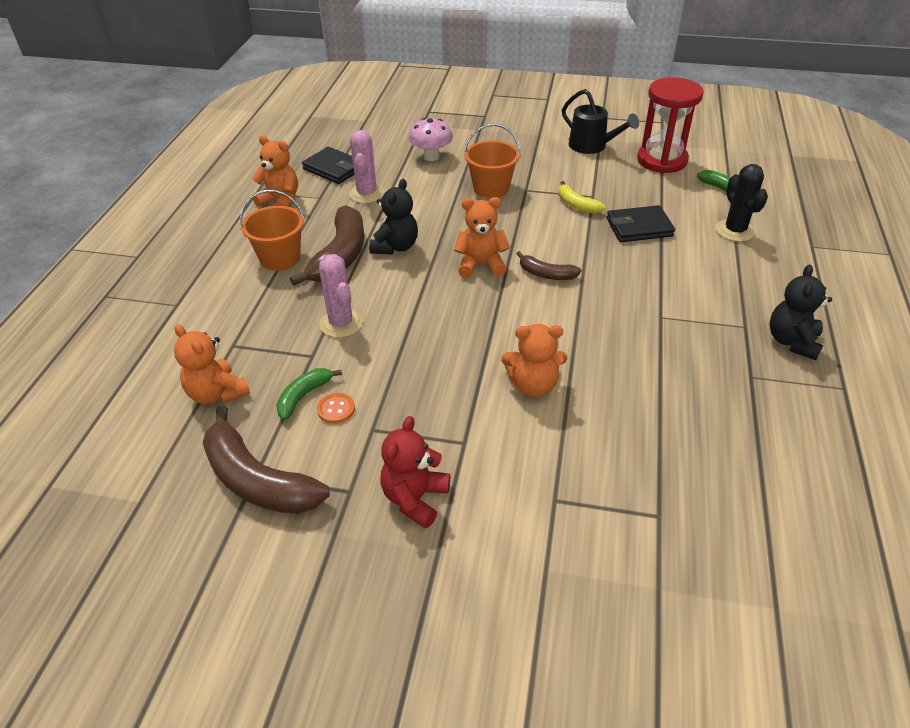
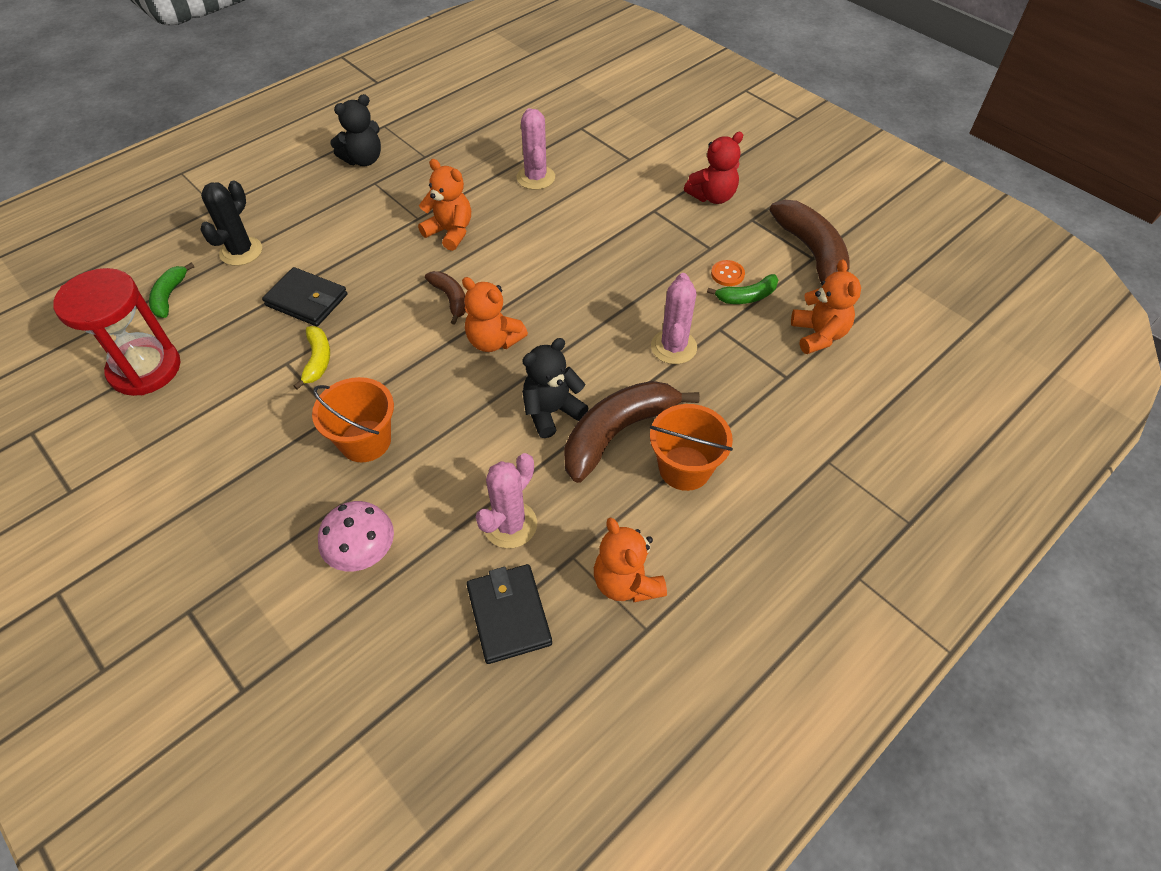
camera: 145 degrees left, 10 degrees up
orange teddy bear [501,324,567,397] -> orange teddy bear moved to [418,159,471,251]
black watering can [562,89,639,154] -> none
none -> pink cactus [517,108,555,190]

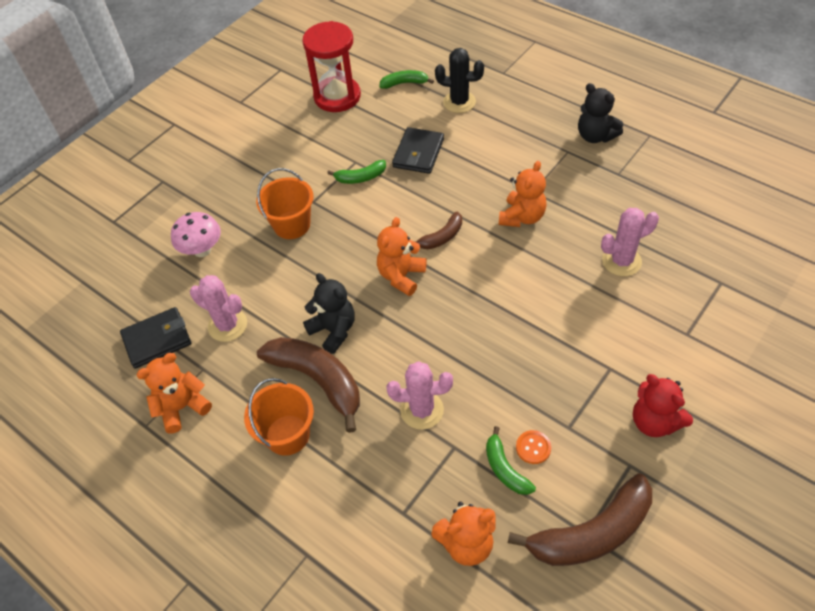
camera: 85 degrees right, 0 degrees up
yellow banana [294,326,330,390] -> green banana [327,160,386,184]

